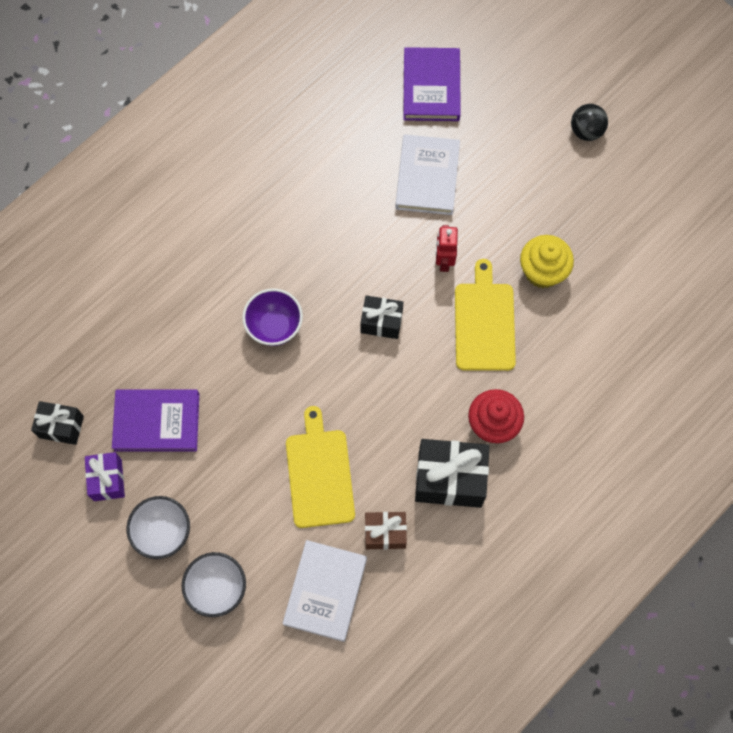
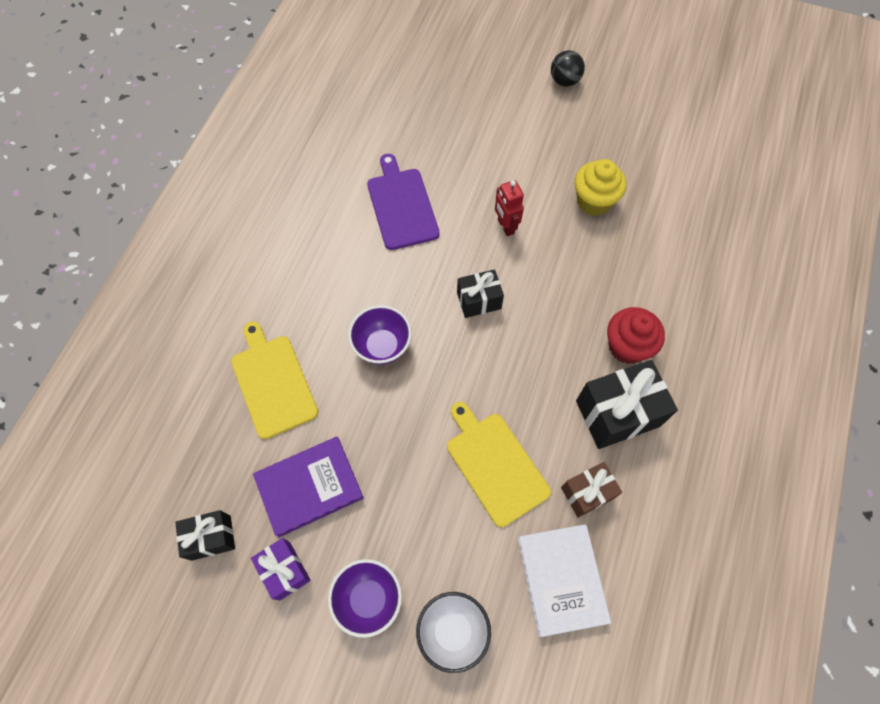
camera: 25 degrees left, 5 degrees down
white bowl [126,496,190,559] -> purple bowl [328,559,402,638]
white book [395,134,460,215] -> none
purple book [403,47,461,121] -> none
yellow cutting board [455,259,516,371] -> yellow cutting board moved to [231,321,318,439]
none -> purple cutting board [367,154,440,250]

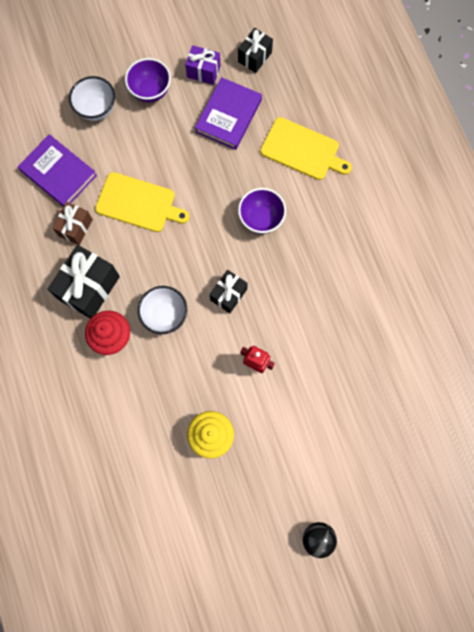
camera: 140 degrees right, 10 degrees up
purple cutting board [367,154,440,250] -> none
white book [518,524,611,637] -> purple book [18,134,97,207]
none -> white bowl [138,286,187,334]

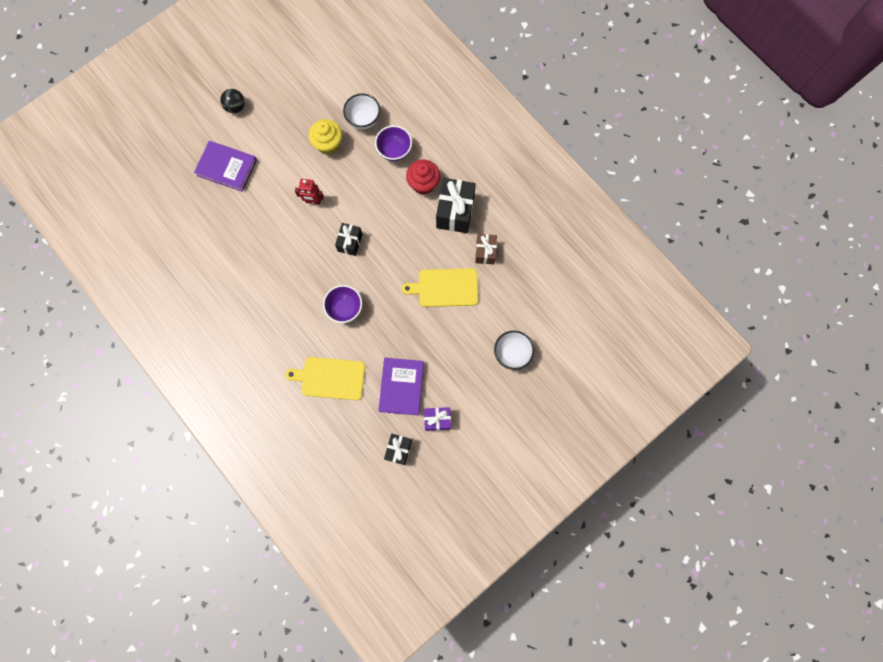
camera: 160 degrees right, 0 degrees up
purple book [18,134,97,207] -> purple book moved to [194,141,257,192]
purple bowl [125,58,171,103] -> purple bowl moved to [375,125,412,161]
white bowl [138,286,187,334] -> white bowl moved to [343,94,380,129]

